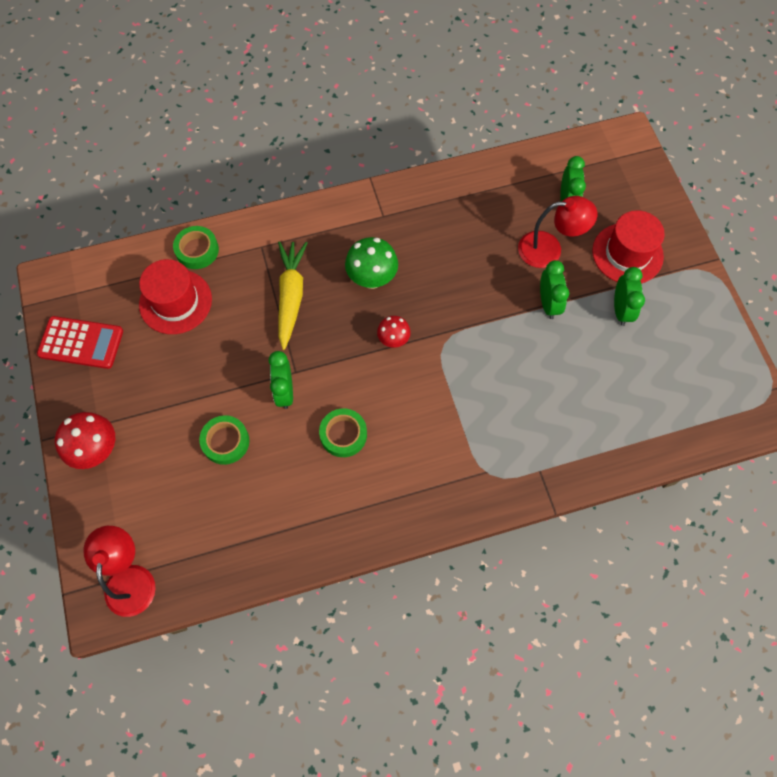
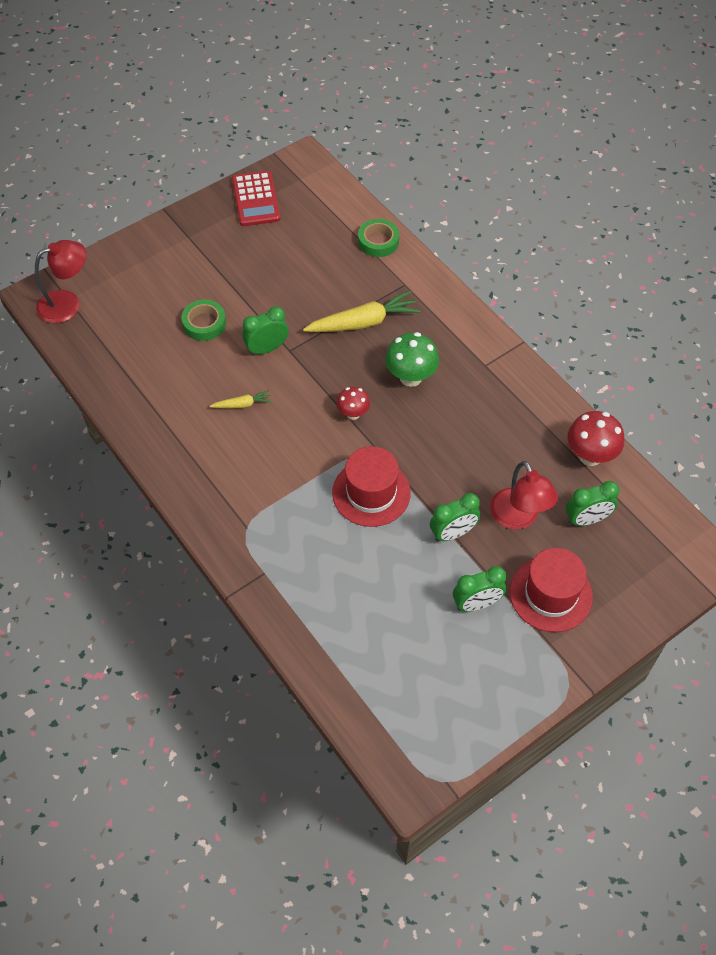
camera: 70 degrees right, 10 degrees down
red mushroom [55,412,115,469] -> red mushroom moved to [567,411,624,466]
red hat [139,259,212,334] -> red hat moved to [332,446,411,527]
green tape [319,408,367,457] -> yellow carrot [210,390,272,409]

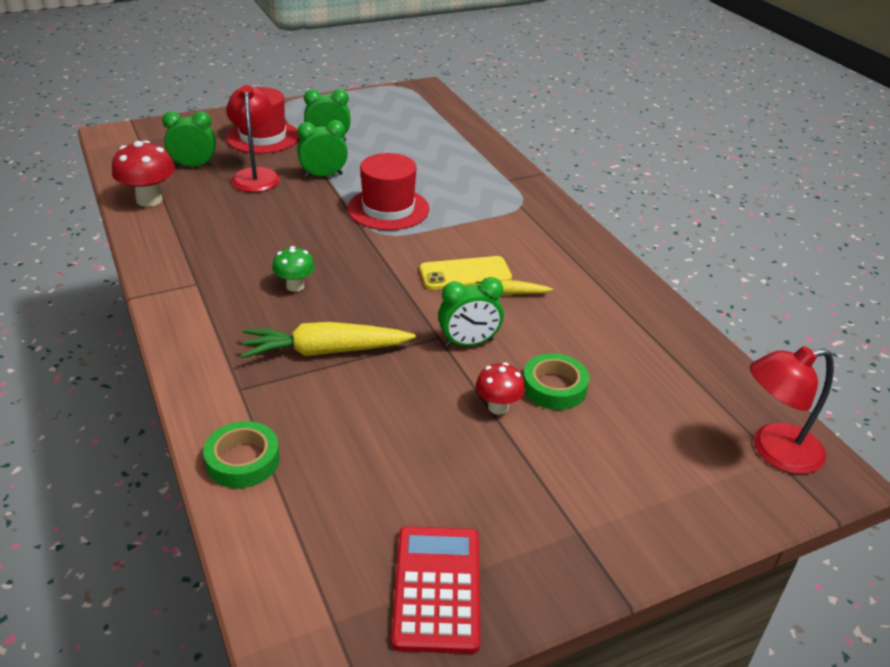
camera: 170 degrees left, 20 degrees down
red mushroom [336,387,370,420] -> red mushroom moved to [476,362,525,415]
green mushroom [385,332,439,387] -> green mushroom [272,246,315,292], size x0.62
none -> yellow phone [420,256,512,290]

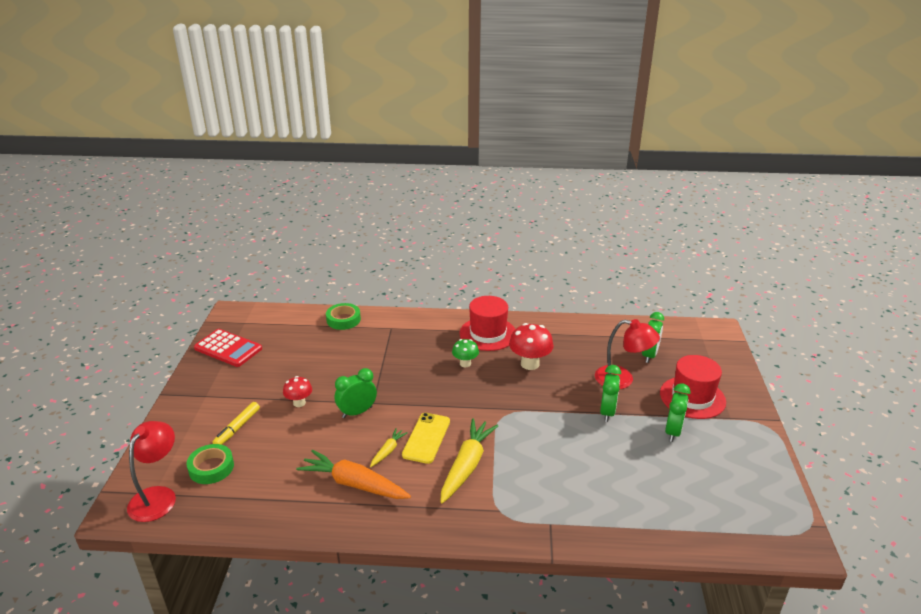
camera: 120 degrees right, 5 degrees down
red mushroom [112,140,175,207] -> red mushroom moved to [509,323,554,370]
yellow carrot [241,322,415,358] -> yellow carrot moved to [440,418,498,503]
red hat [347,153,430,230] -> red hat moved to [460,296,515,351]
green clock [438,277,504,347] -> green clock turned 45 degrees clockwise [335,368,377,418]
green tape [523,353,589,410] -> green tape moved to [187,444,234,484]
none -> yellow marker [212,402,260,445]
none -> orange carrot [296,450,411,499]

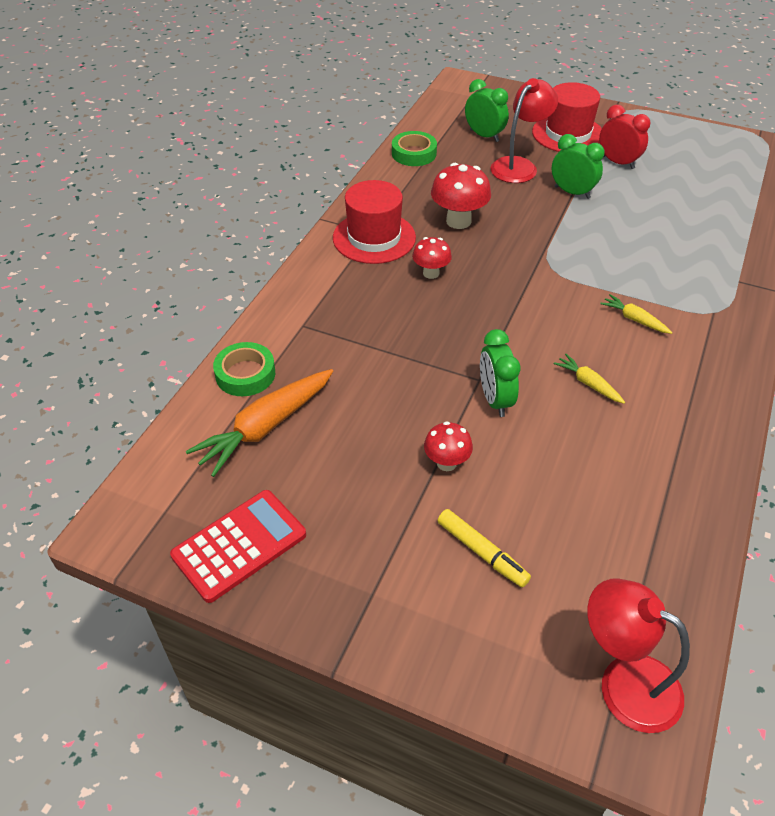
camera: 70 degrees left, 15 degrees up
green tape [187,444,234,484] -> green tape moved to [392,131,437,166]
orange carrot [296,450,411,499] -> orange carrot moved to [186,369,333,477]
yellow phone [402,413,450,464] -> none
yellow carrot [440,418,498,503] -> yellow carrot [600,294,673,334], size x0.50
green mushroom [452,339,479,367] -> red mushroom [412,237,452,279]
green clock [665,383,690,442] -> red clock [599,104,651,169]

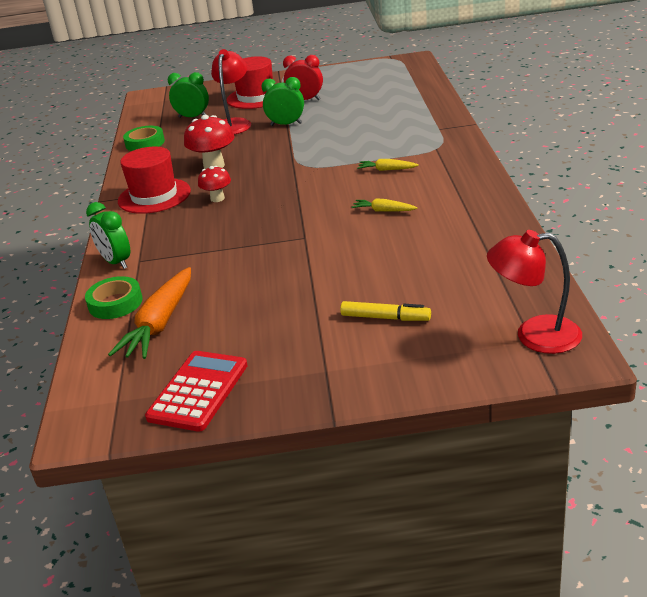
camera: 25 degrees left, 15 degrees down
red mushroom [424,421,473,471] -> none
green clock [480,329,520,417] -> green clock moved to [86,202,130,269]

